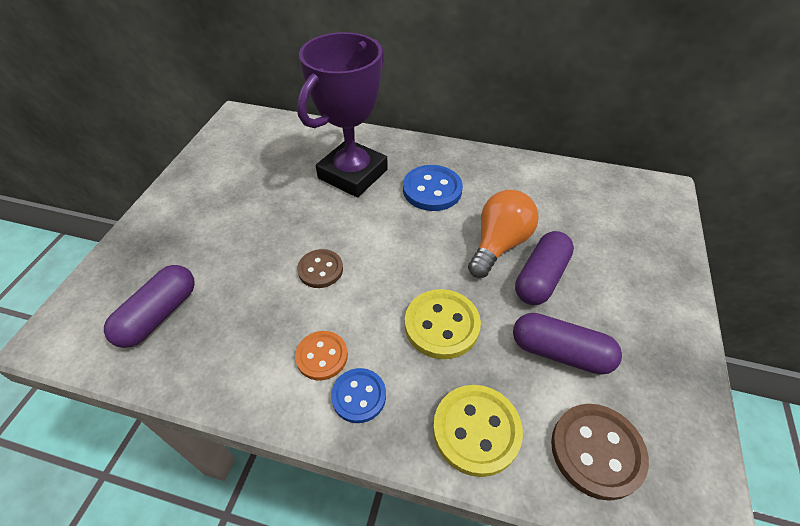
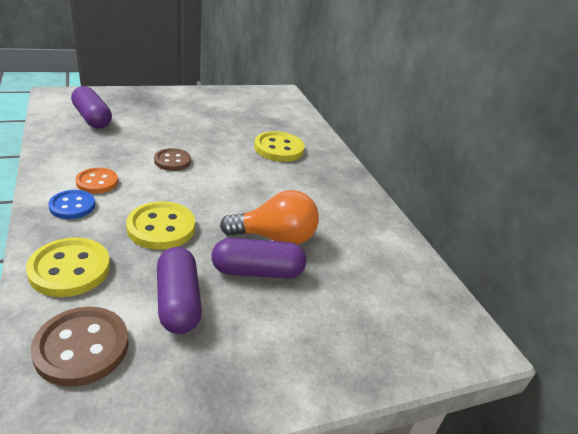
camera: 50 degrees right, 15 degrees down
purple capsule [104,265,195,348] -> purple capsule turned 60 degrees clockwise [71,86,112,128]
purple trophy [297,32,388,197] -> yellow button [254,131,305,162]
blue button [403,165,463,211] -> none

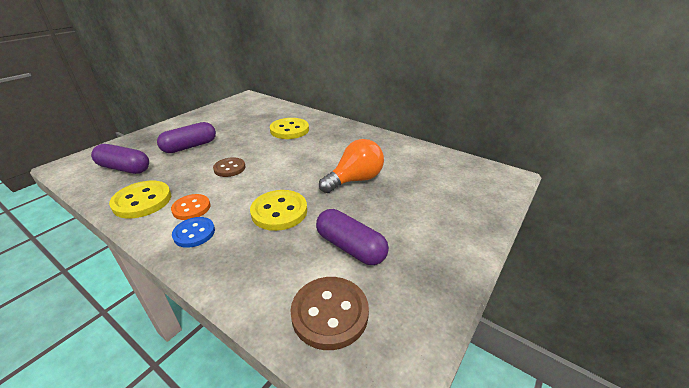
camera: 30 degrees left, 0 degrees up
yellow button [26,238,110,297] -> yellow button moved to [109,181,171,219]
purple capsule [211,238,306,278] -> purple capsule moved to [157,122,216,153]

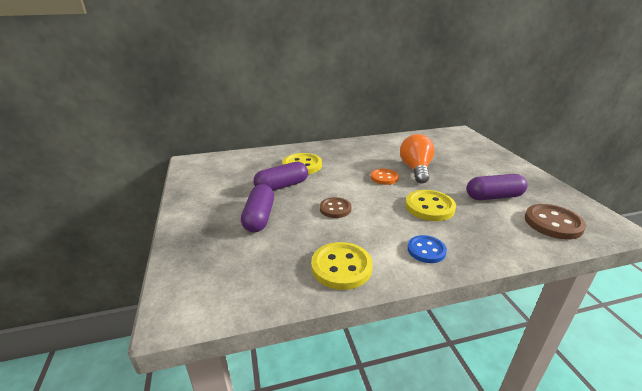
camera: 50 degrees left, 5 degrees down
purple capsule [91,144,149,174] -> purple capsule moved to [253,162,308,191]
orange button [171,194,210,220] -> orange button moved to [371,169,399,185]

